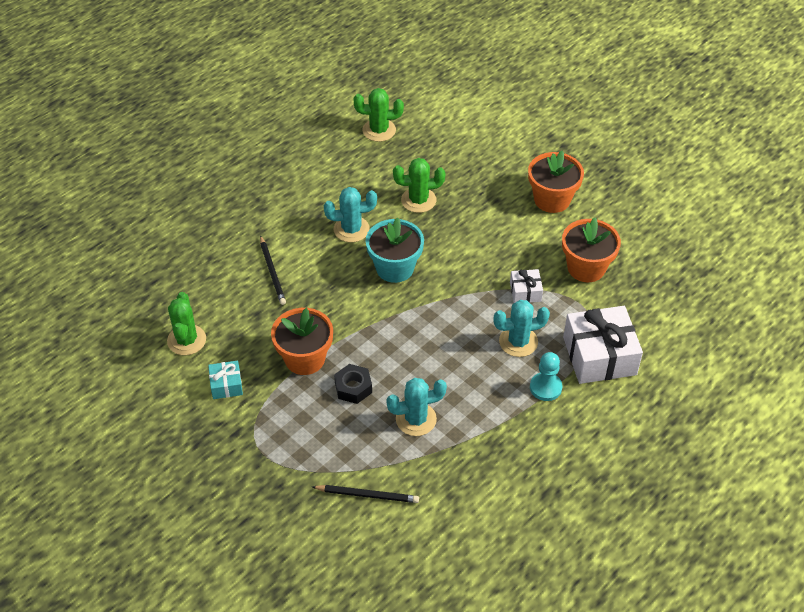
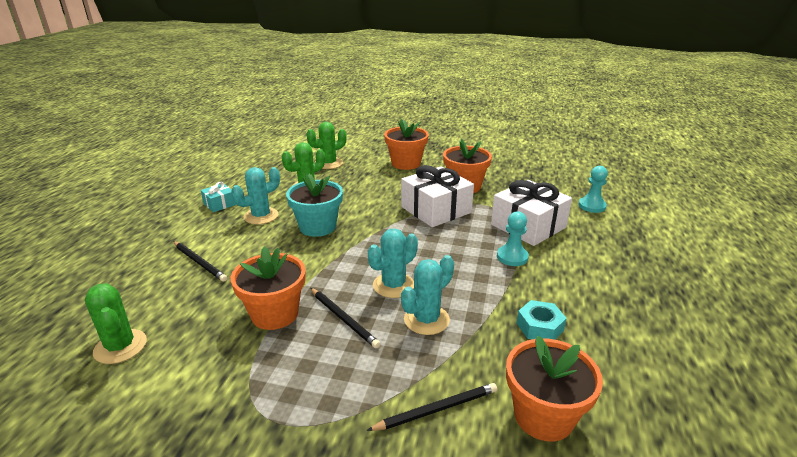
camera: 30 degrees left, 20 degrees down
turquoise gift [208,361,243,399] -> turquoise gift moved to [201,182,236,212]
black nut [334,364,372,404] -> black pencil [311,288,380,348]
green cactus [354,88,404,142] -> green cactus moved to [306,122,347,169]
turquoise cactus [493,300,550,357] -> turquoise cactus moved to [368,228,418,298]
white gift [510,269,543,303] -> white gift [401,165,474,227], size x2.05
none -> orange flower pot [506,336,603,441]
none -> turquoise nut [517,300,567,340]
none -> turquoise pawn [578,166,608,213]

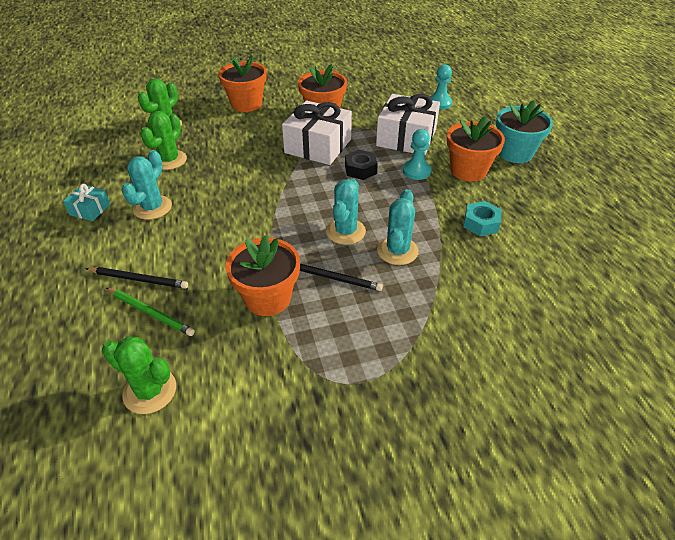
camera: 30 degrees left, 15 degrees up
turquoise flower pot [286,174,343,237] -> turquoise flower pot moved to [496,100,553,163]
black pencil [366,383,497,431] -> none
orange flower pot [506,336,603,441] -> orange flower pot moved to [447,116,505,181]
none -> green pencil [106,288,195,336]
none -> black nut [345,149,378,180]

